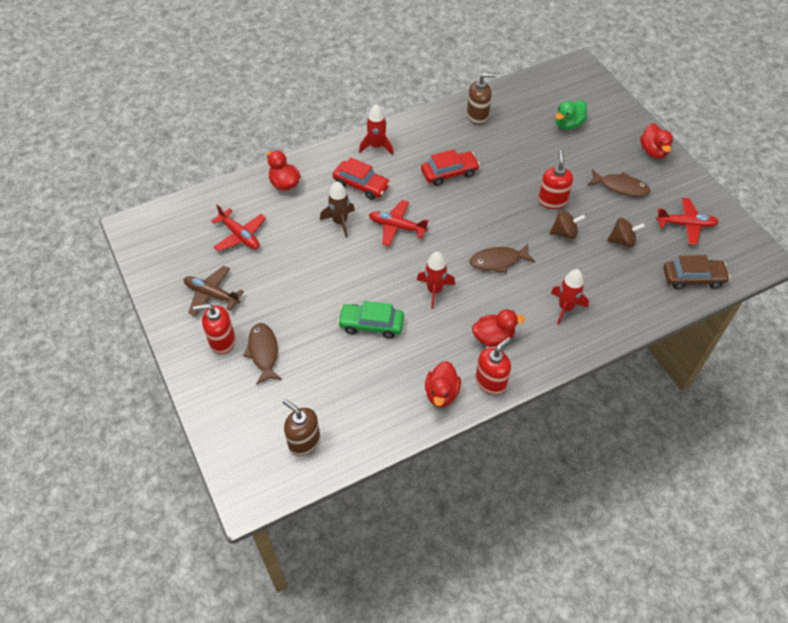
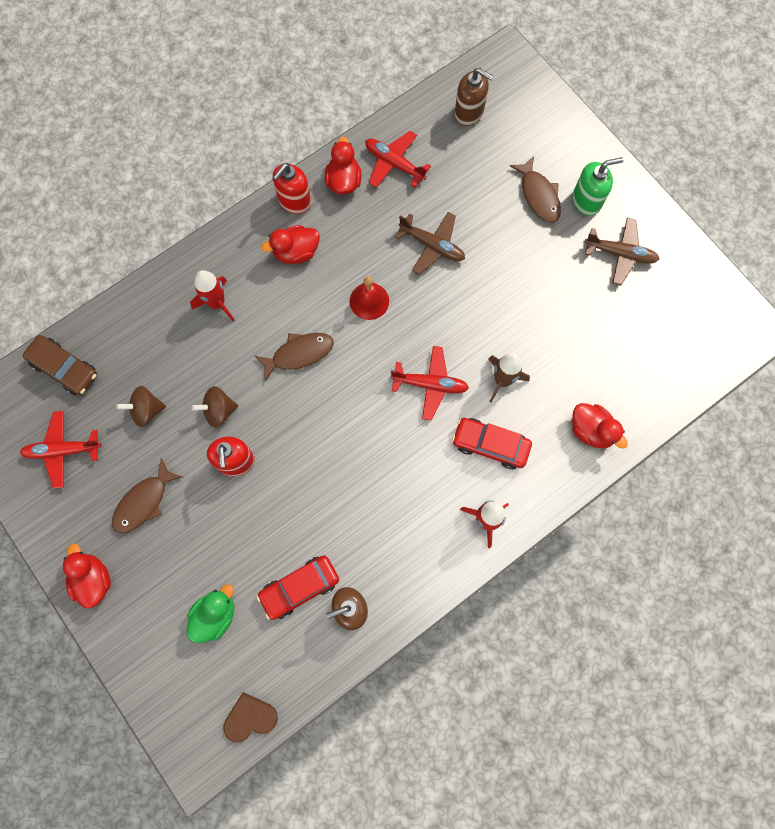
camera: 170 degrees right, 20 degrees up
red soap dispenser [193,304,236,354] -> green soap dispenser [573,157,623,216]
red plane [211,204,266,252] -> red plane moved to [365,131,431,188]
green car [337,301,404,339] -> brown plane [395,212,465,275]
red rocket [417,251,455,309] -> red bell [350,276,389,320]
red car [421,149,480,186] -> red car moved to [257,555,339,620]
brown fish [587,169,650,197] -> brown fish turned 60 degrees counterclockwise [112,459,182,533]
brown car [663,255,730,289] -> brown car turned 135 degrees counterclockwise [23,335,97,395]
none -> brown heart [223,692,278,743]

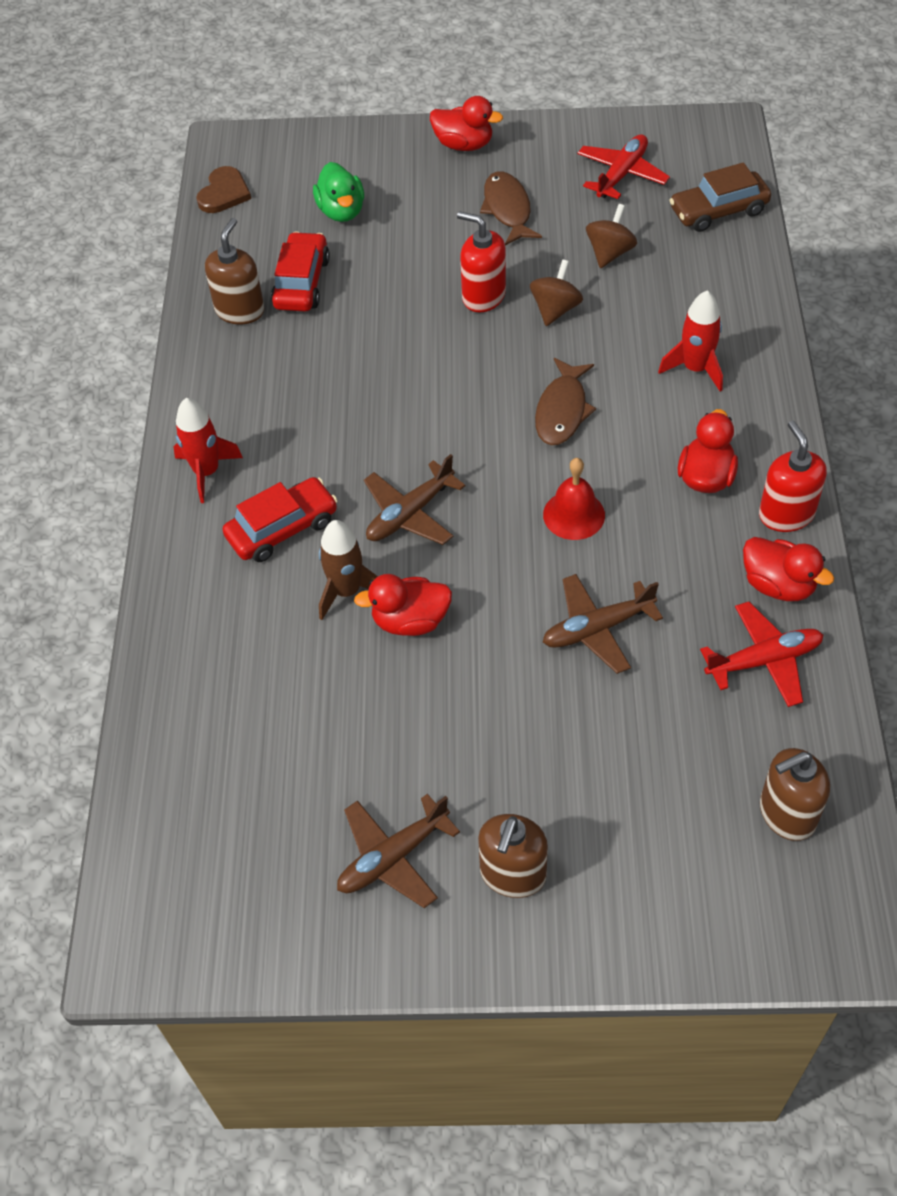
camera: 130 degrees right, 20 degrees down
red plane [391,346,469,420] -> brown plane [364,454,465,545]
brown fish [510,156,561,223] -> none
red duck [572,403,628,449] -> red duck moved to [354,574,452,636]
green soap dispenser [573,157,623,216] -> brown soap dispenser [478,814,548,898]

